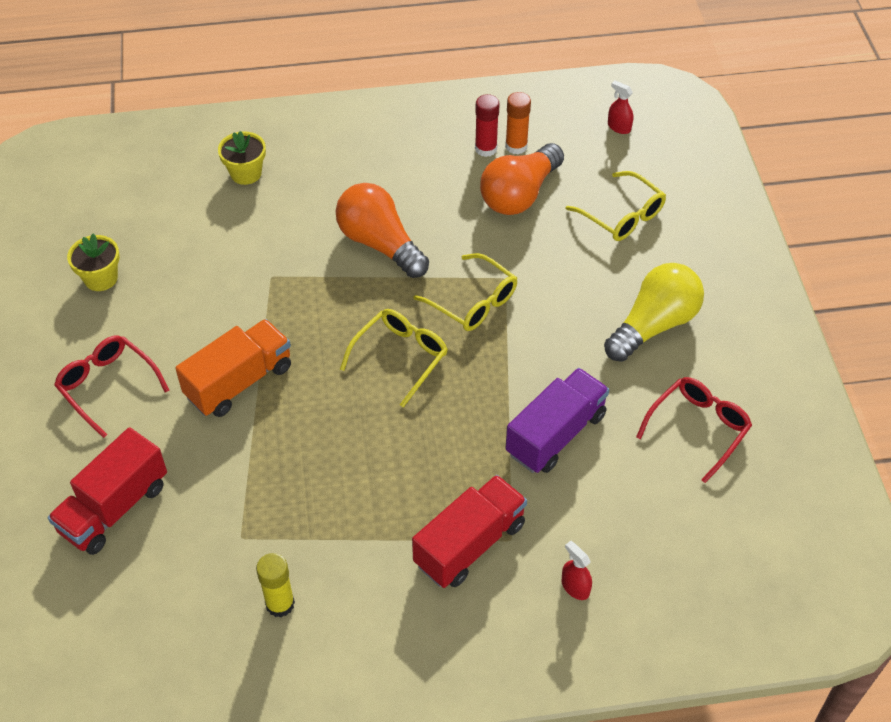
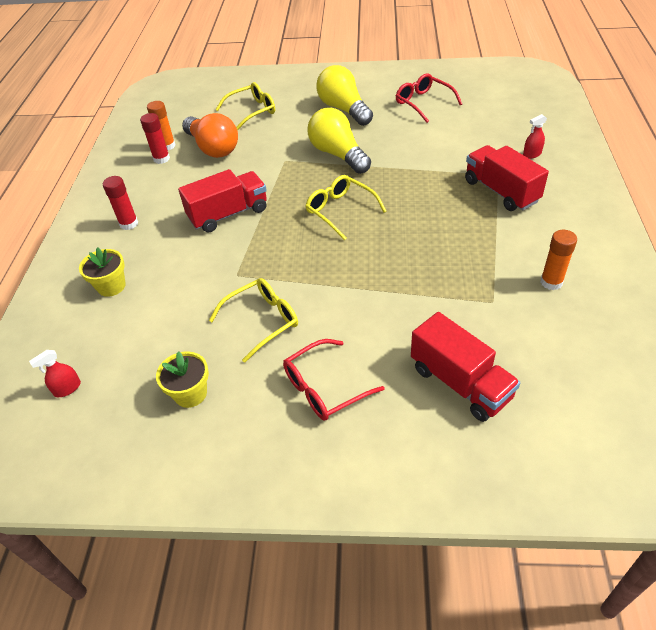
camera: 75 degrees left, 5 degrees down
orange truck [175,319,291,417] -> none
yellow glue stick [256,553,295,617] -> orange glue stick [540,230,577,290]
orange light bulb [336,183,429,278] -> red truck [178,169,267,232]
yellow glasses [414,253,517,331] -> yellow glasses moved to [209,278,298,363]
purple truck [506,368,609,473] -> none
red spray bottle [608,80,633,134] -> red spray bottle moved to [29,350,81,397]
none -> red glue stick [103,176,138,230]
none -> yellow light bulb [308,108,371,174]

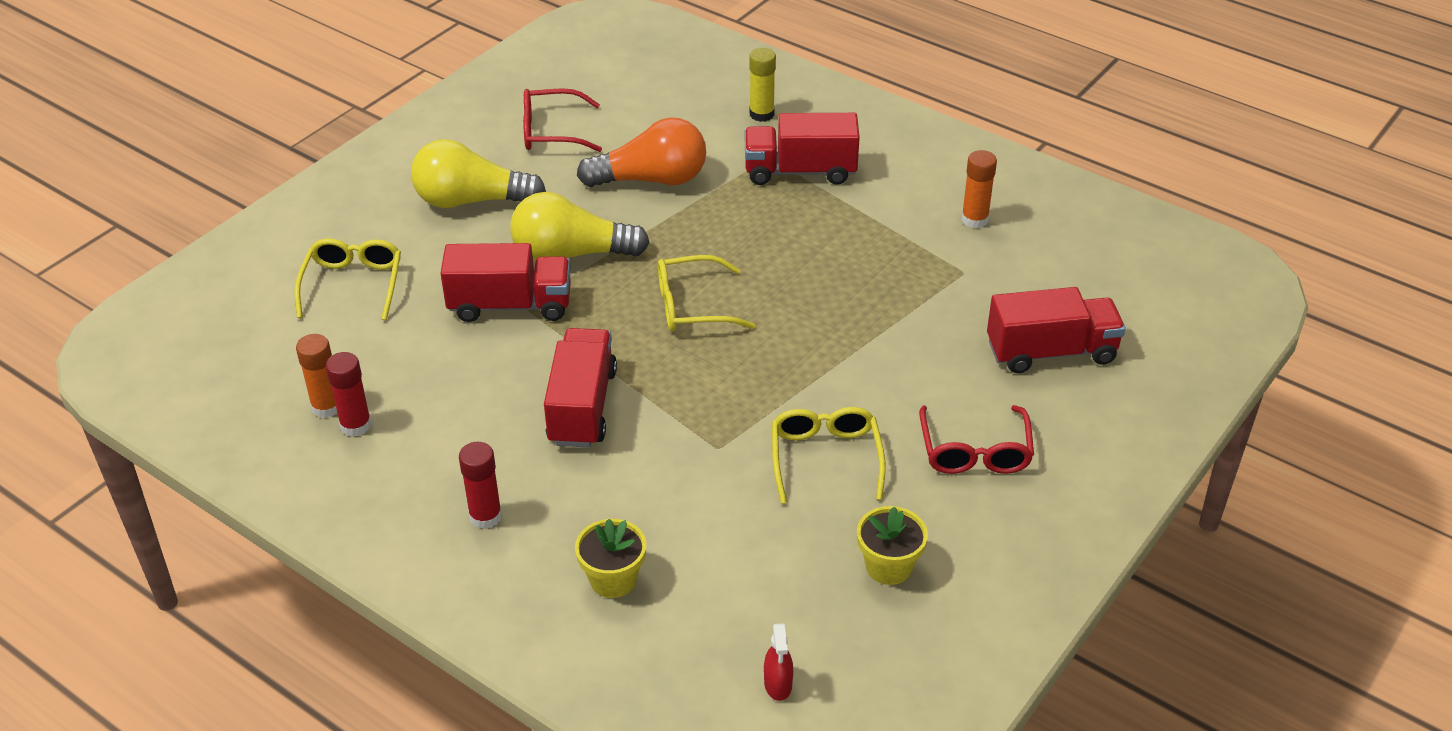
camera: 60 degrees left, 5 degrees down
orange light bulb [182,113,238,158] -> orange light bulb moved to [577,117,706,187]
red spray bottle [523,114,547,159] -> yellow glue stick [749,48,776,122]
none -> red truck [440,243,571,322]

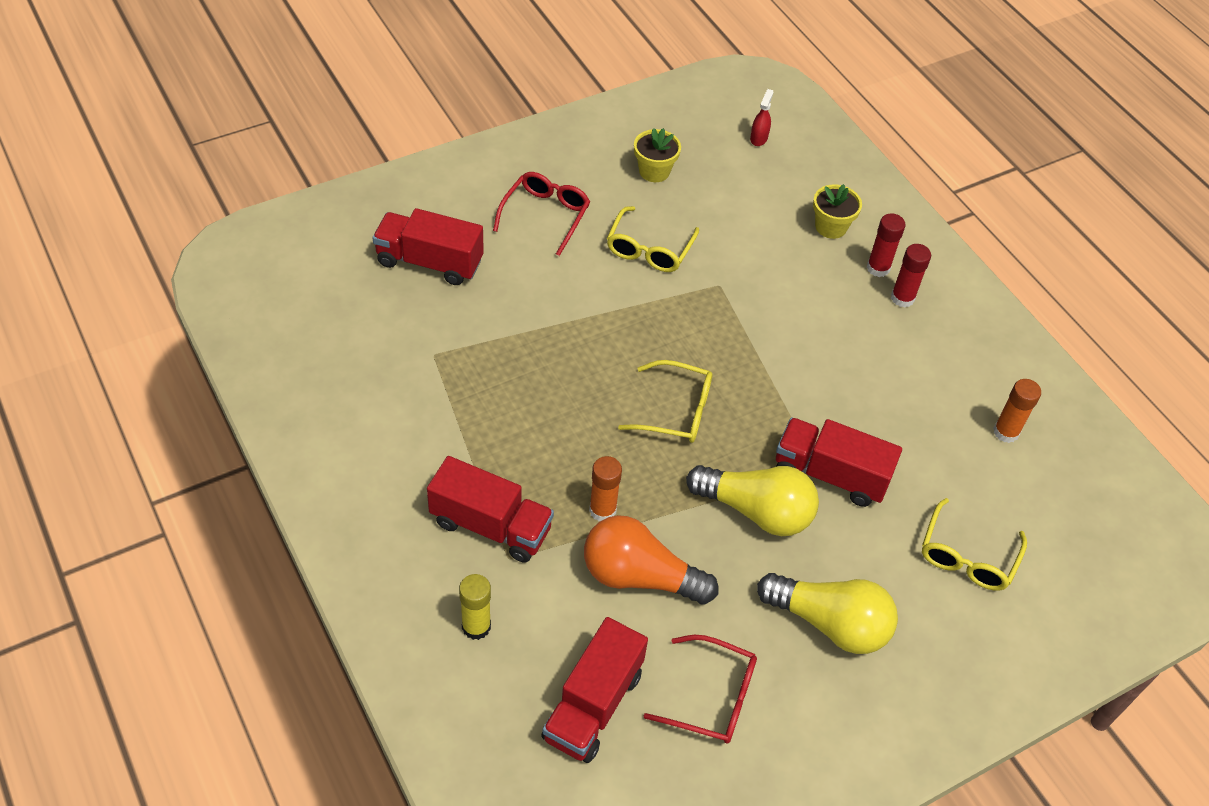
camera: 160 degrees left, 10 degrees up
red glue stick [326,352,372,437] -> red glue stick moved to [867,213,906,277]
red truck [544,328,617,447] -> red truck moved to [541,617,648,763]
orange glue stick [961,150,997,228] -> orange glue stick moved to [589,456,622,521]

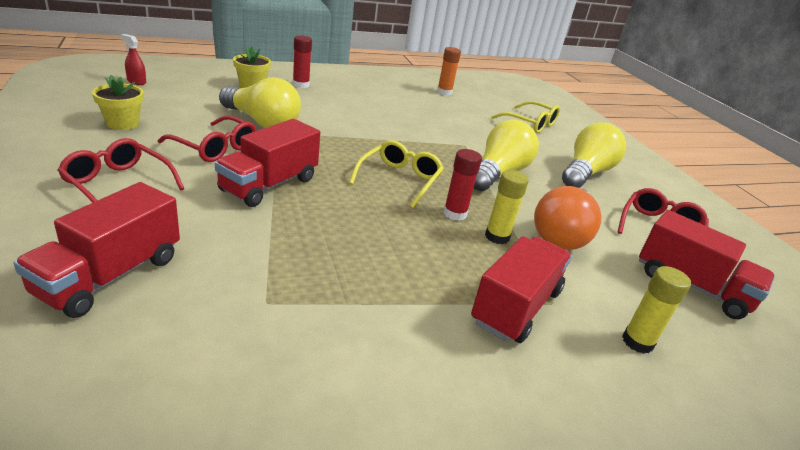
camera: 80 degrees left, 20 degrees down
orange glue stick [589,456,622,521] -> yellow glue stick [485,170,529,244]
yellow glasses [607,206,699,272] -> red glasses [158,115,257,162]
red truck [776,418,902,507] -> red truck moved to [215,119,320,207]
red glue stick [891,244,931,307] -> red glue stick moved to [443,149,482,221]
none -> yellow light bulb [219,77,301,128]

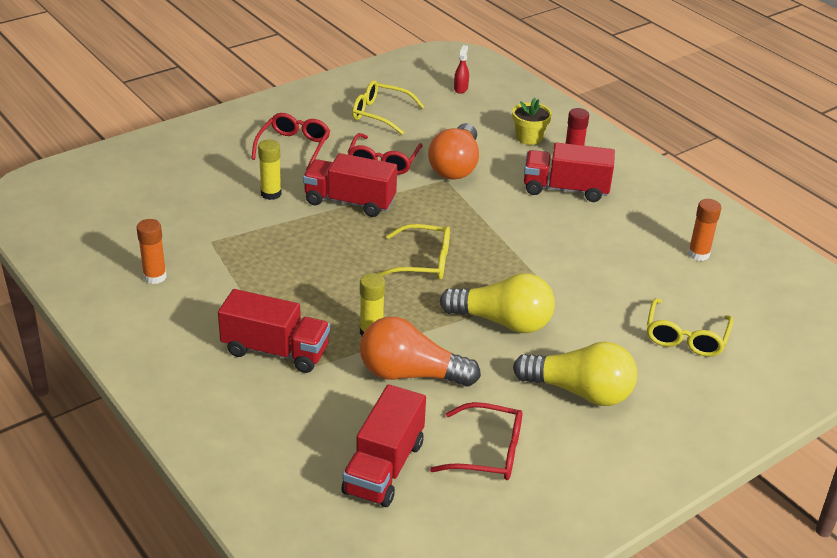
camera: 75 degrees right, 5 degrees up
red truck [14,182,180,318] -> red truck moved to [524,143,615,202]
yellow flower pot [92,75,144,130] -> yellow glasses [352,80,424,135]
yellow light bulb [219,77,301,128] -> orange light bulb [428,123,479,179]
red glue stick [443,149,482,221] -> none
yellow glue stick [622,266,691,354] -> yellow glue stick moved to [258,139,282,200]
none -> orange glue stick [136,219,167,284]

